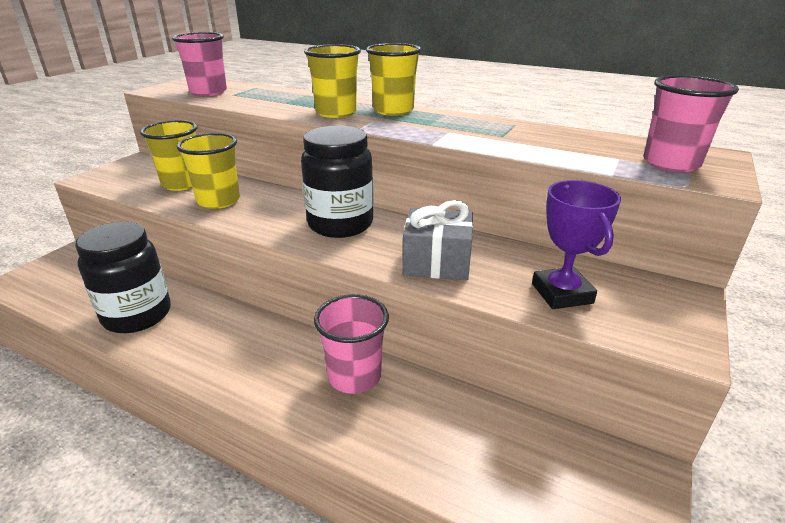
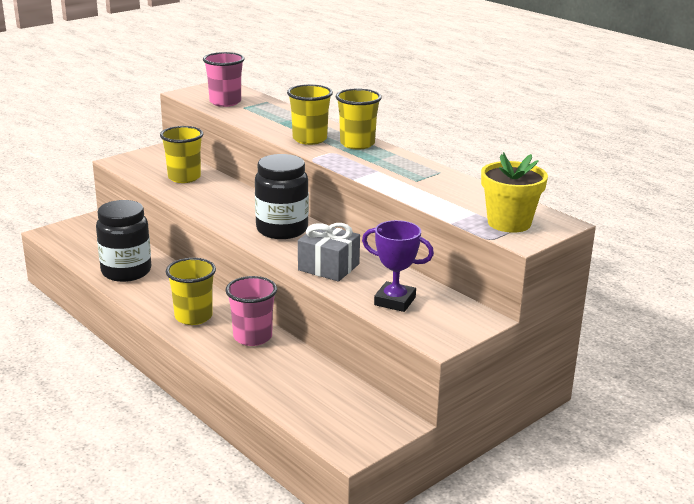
camera: 20 degrees right, 5 degrees down
yellow cup [176,133,240,209] -> yellow cup moved to [166,258,216,325]
purple trophy [532,180,621,309] -> purple trophy turned 75 degrees counterclockwise [362,220,434,312]
pink cup [643,75,739,172] -> yellow flower pot [481,152,548,233]

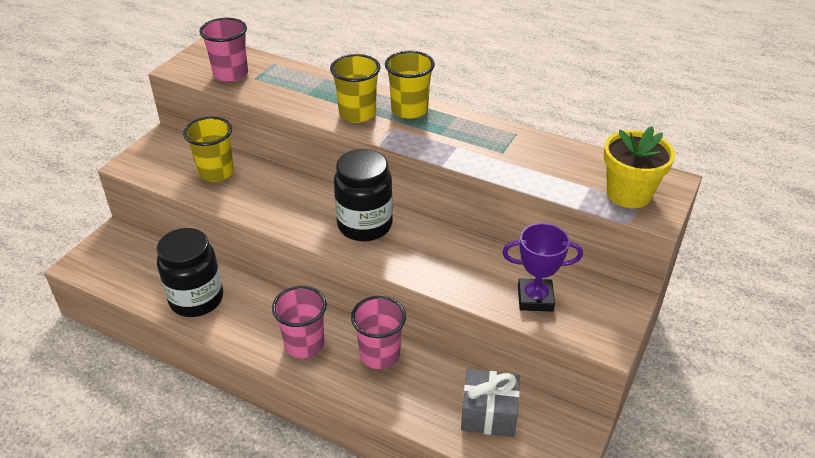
camera: 20 degrees left, 15 degrees up
yellow cup [166,258,216,325] -> pink cup [272,286,327,358]
grey gift [298,223,360,282] -> grey gift moved to [461,369,520,437]

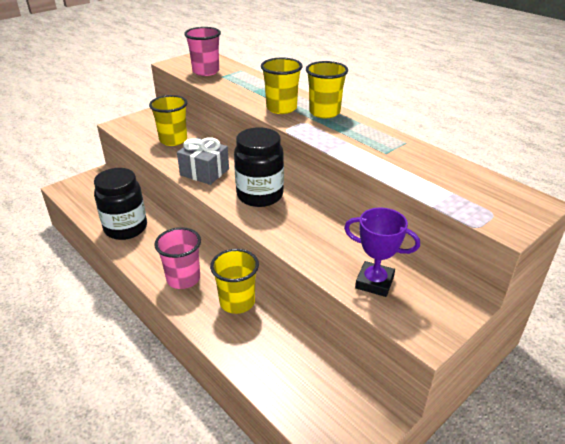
camera: 20 degrees right, 5 degrees down
pink cup [351,296,406,369] -> yellow cup [210,249,259,314]
grey gift [461,369,520,437] -> grey gift moved to [177,137,229,185]
yellow flower pot [604,126,675,208] -> none

